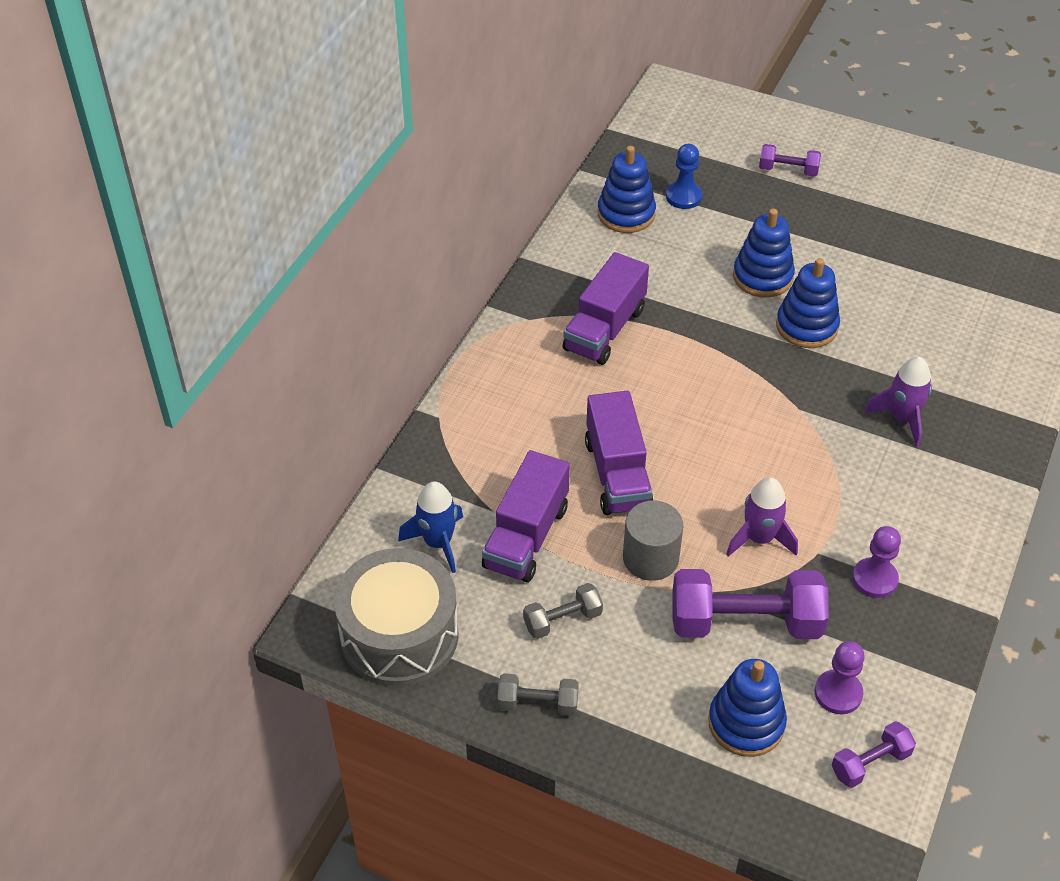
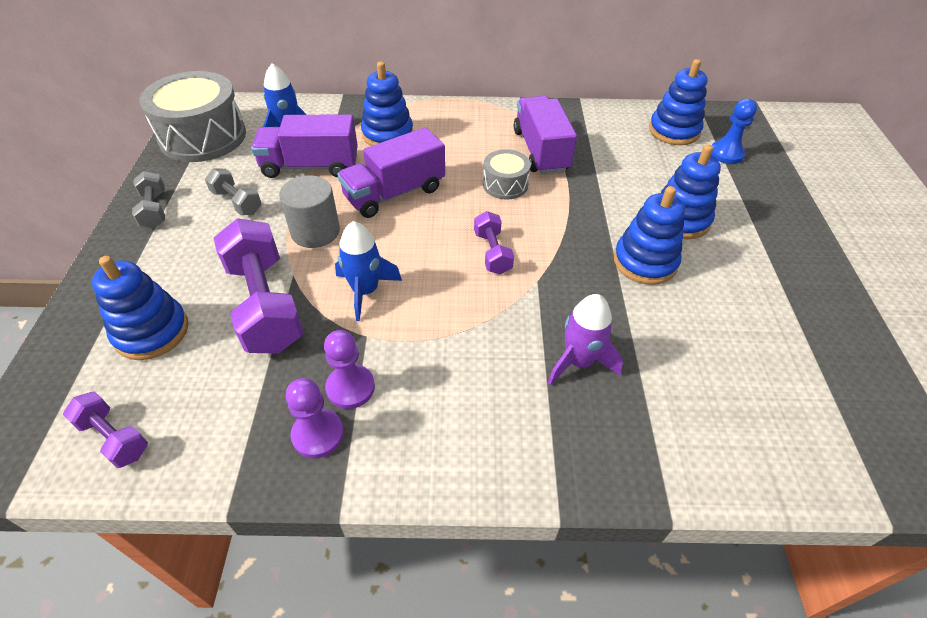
camera: 65 degrees right, 0 degrees up
purple truck [563,252,649,365] -> purple truck turned 75 degrees clockwise [514,96,577,174]
purple rocket [726,477,798,557] -> blue rocket [335,221,402,321]
purple dumbbell [759,144,821,177] -> purple dumbbell moved to [474,211,514,275]
purple pawn [814,641,865,714] -> purple pawn moved to [286,378,344,458]
none -> blue stacking toy [361,62,413,146]
none -> grey drum [483,149,531,199]

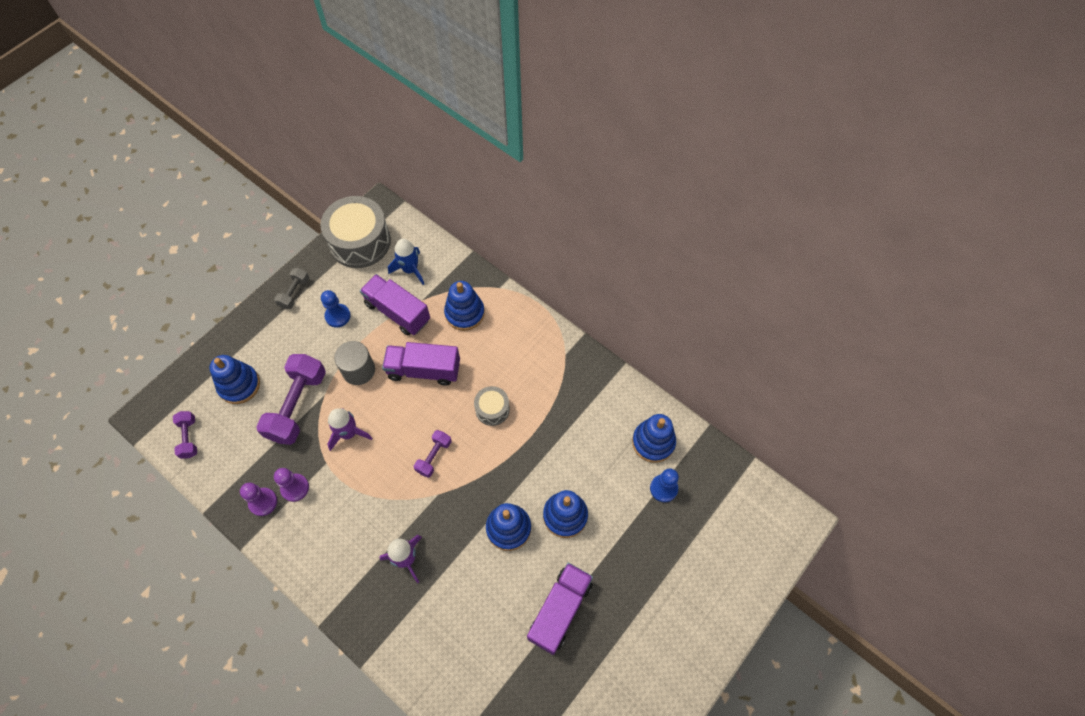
camera: 40 degrees right, 15 degrees up
grey dumbbell [205,168,262,215] -> blue pawn [321,290,351,328]
blue rocket [335,221,402,321] -> purple rocket [327,408,372,451]
purple truck [514,96,577,174] -> purple truck moved to [527,563,593,655]

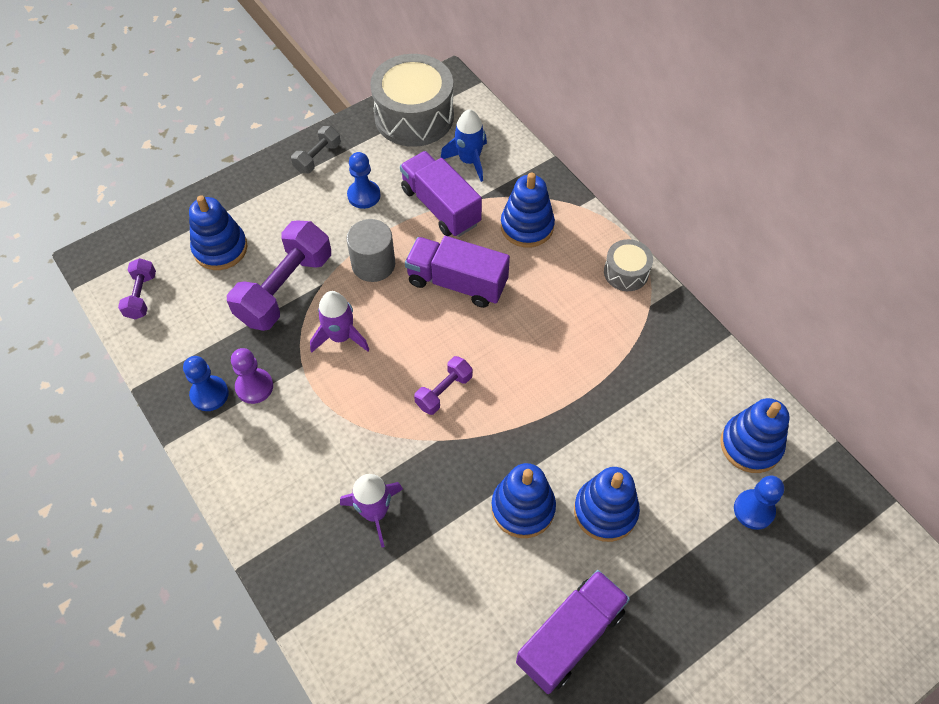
camera: 15 degrees right, 5 degrees down
purple pawn [240,483,277,516] -> blue pawn [183,356,229,411]
grey drum [474,386,510,426] -> grey drum moved to [604,239,653,291]

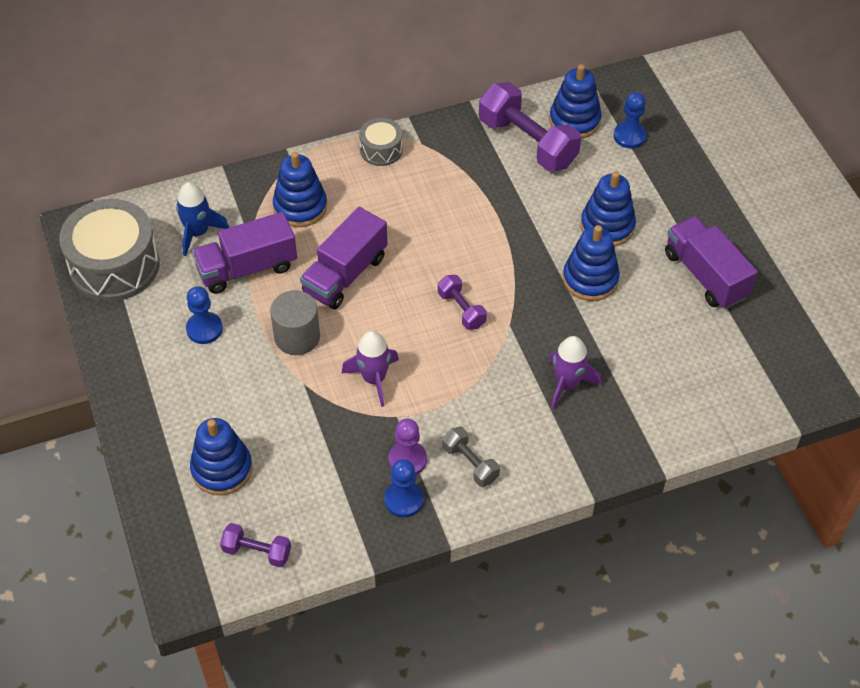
camera: 75 degrees left, 5 degrees down
purple dumbbell [227,220,331,331] -> purple dumbbell moved to [479,82,581,171]
grey dumbbell [291,126,341,174] -> grey dumbbell moved to [443,427,500,487]

